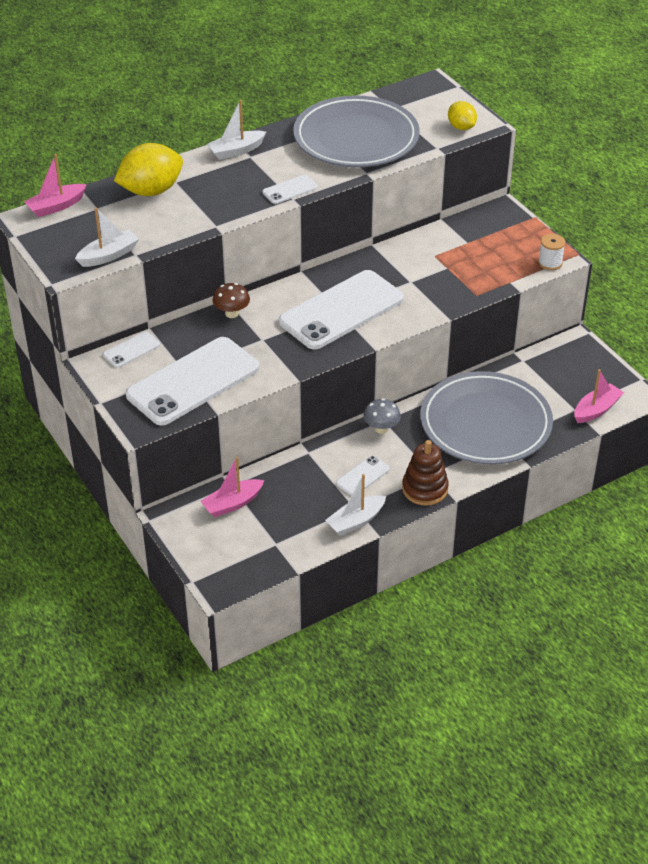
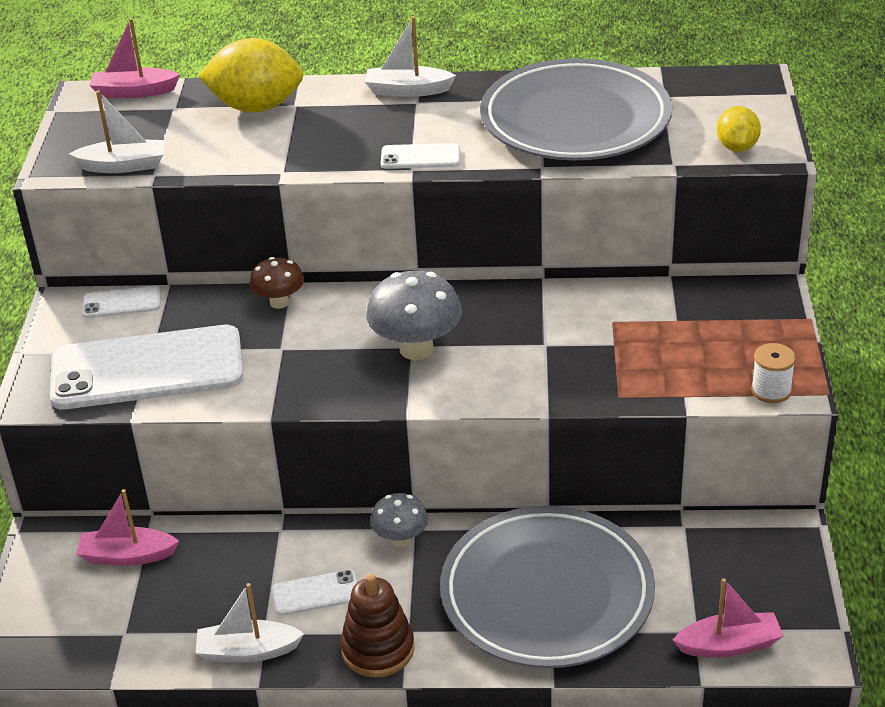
camera: 35 degrees right, 5 degrees down
white phone [279,270,404,349] -> grey mushroom [366,271,462,360]

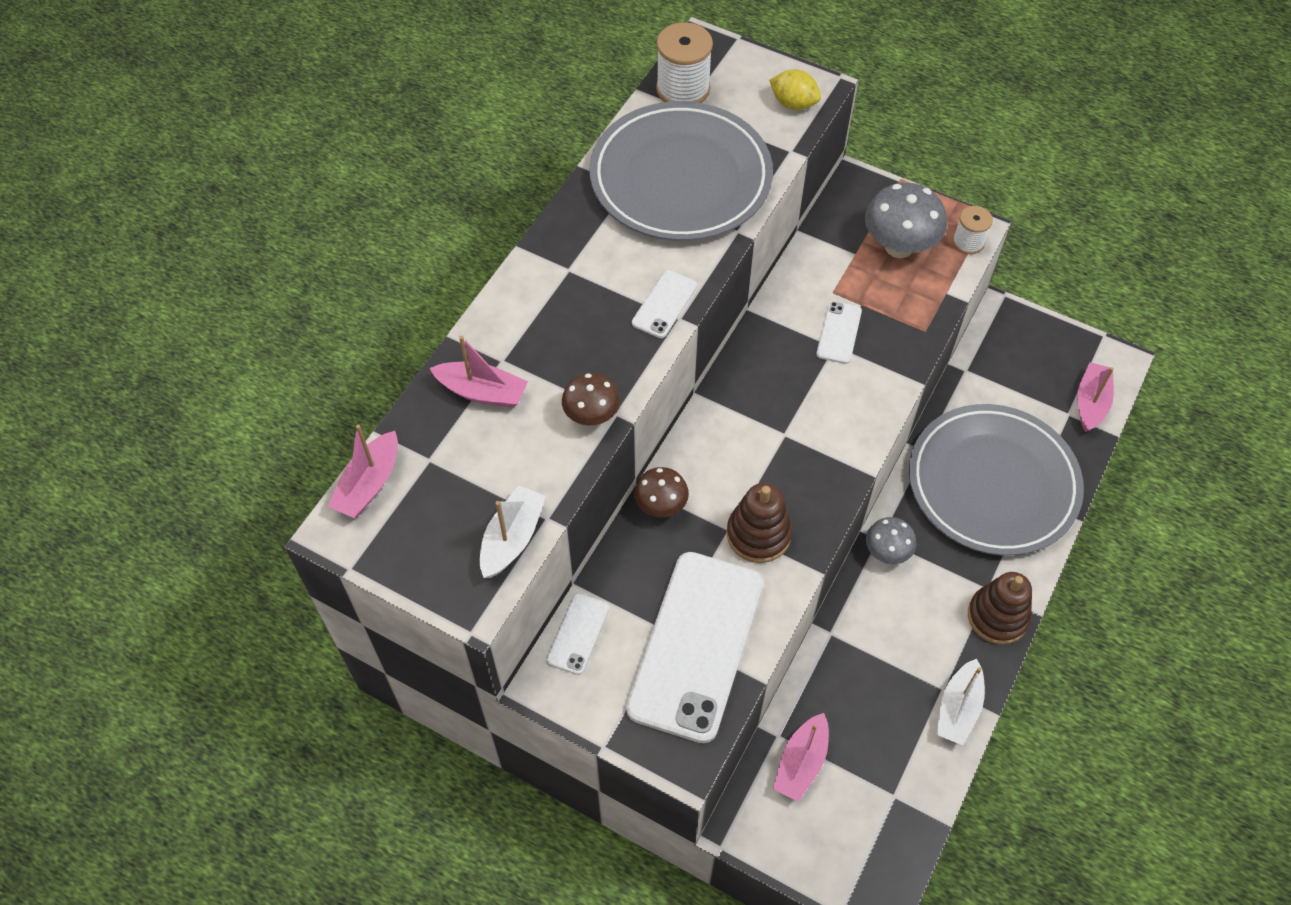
camera: 65 degrees left, 20 degrees up
yellow lemon [198,38,304,113] -> pink boat [430,336,528,408]
white phone [272,570,357,616] -> white phone moved to [816,301,862,364]
white boat [365,16,456,97] -> none
grey mushroom [366,271,462,360] -> grey mushroom moved to [865,183,947,258]
none -> brown mushroom [562,373,620,426]
none -> white spool [656,22,713,103]
none -> brown stacking toy [727,483,792,563]

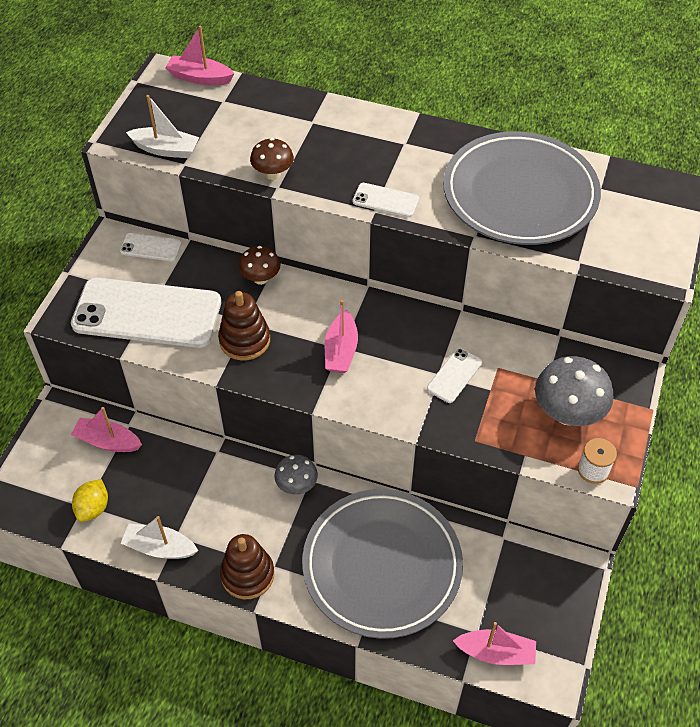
camera: 80 degrees right, 5 degrees down
pink boat [430,336,528,408] -> pink boat moved to [325,300,358,373]
white spool [656,22,713,103] -> none
yellow lemon [769,69,821,110] -> yellow lemon moved to [72,479,108,522]
white phone [816,301,862,364] -> white phone turned 60 degrees counterclockwise [427,348,482,403]

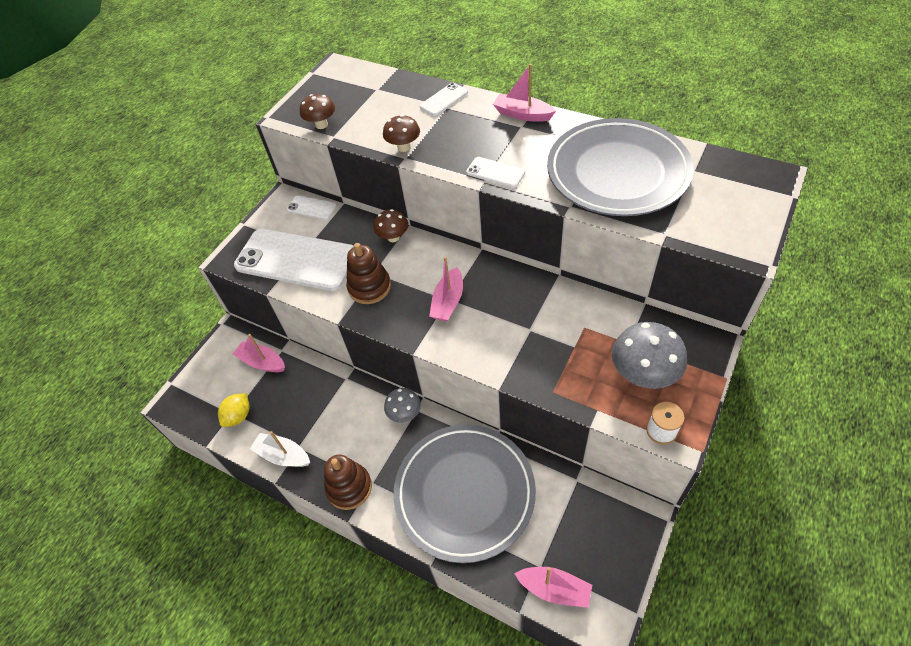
camera: 15 degrees right, 0 degrees up
white boat [126,95,199,158] -> brown mushroom [300,94,335,129]
pink boat [165,25,235,85] -> pink boat moved to [493,64,556,122]
white phone [427,348,482,403] -> white phone moved to [420,83,468,116]

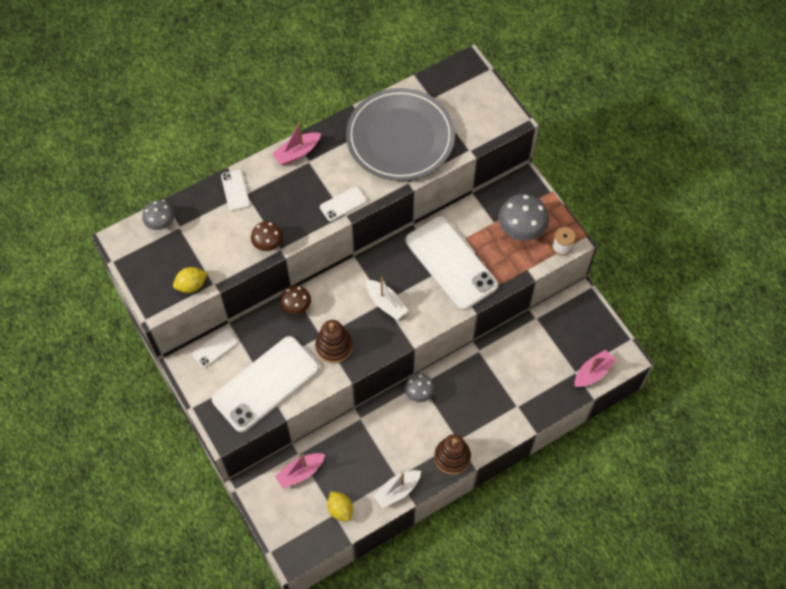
camera: 65 degrees left, 10 degrees up
brown mushroom [300,94,335,129] -> yellow lemon [173,267,208,293]
grey plate [394,424,536,563] -> none
pink boat [429,256,463,321] -> white boat [366,277,408,320]
none -> grey mushroom [142,201,174,230]
none -> white phone [406,216,498,310]

